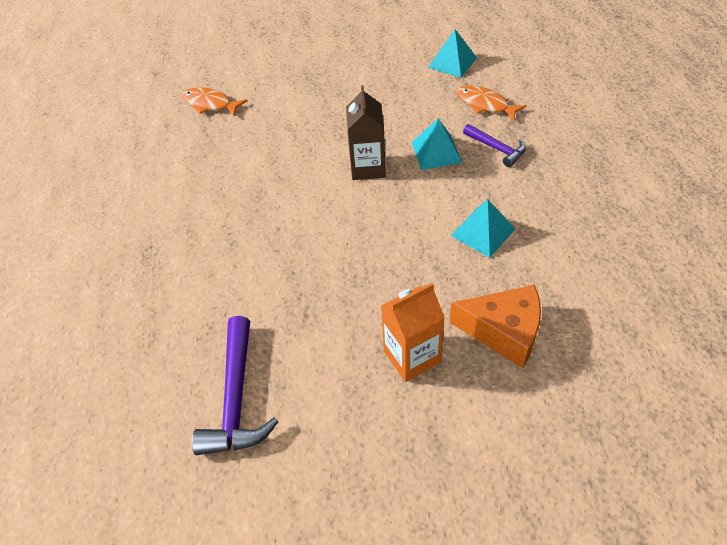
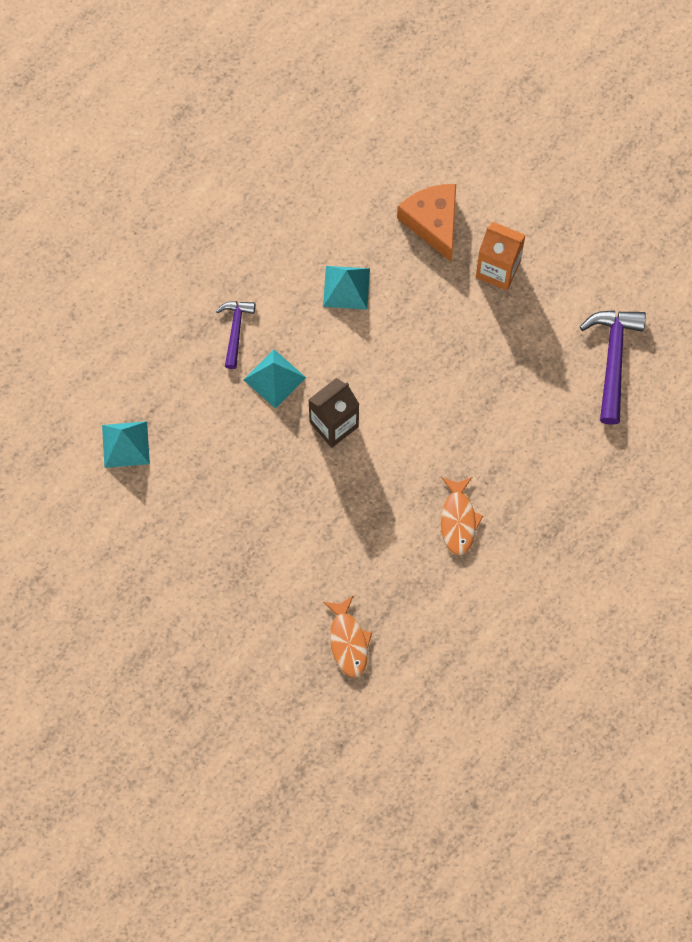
camera: 130 degrees left, 20 degrees up
purple hammer [192,316,278,455] -> purple hammer turned 45 degrees counterclockwise [580,310,646,425]
orange fish [457,86,527,122] -> orange fish moved to [441,477,483,555]

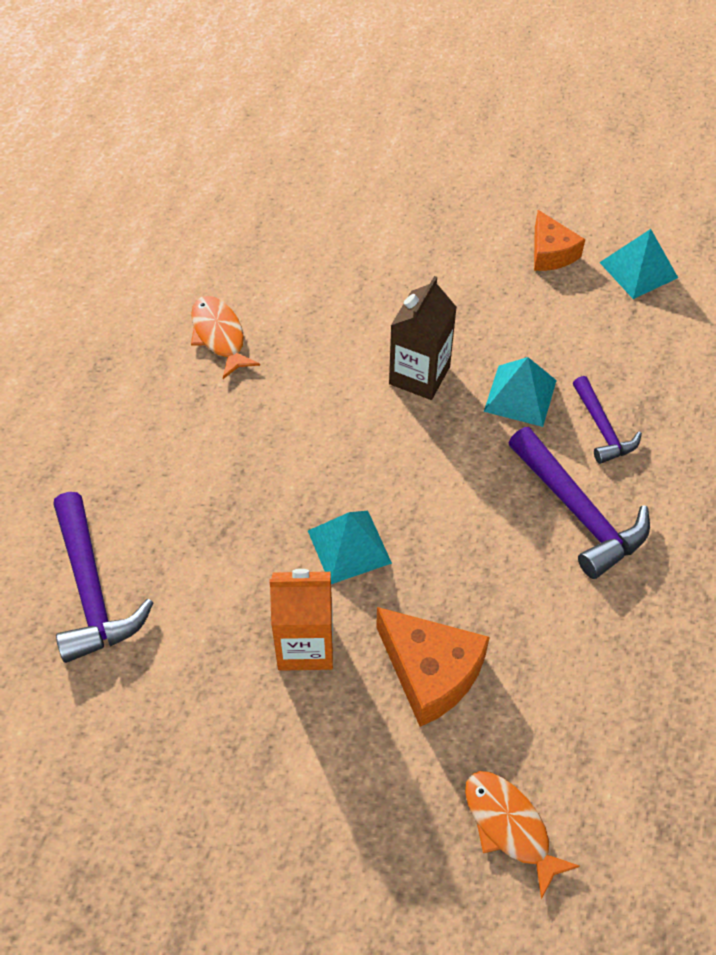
camera: 155 degrees right, 15 degrees down
turquoise pyramid [323,266,370,310] -> turquoise pyramid moved to [308,511,392,584]
orange fish [323,595,372,677] -> orange fish moved to [465,771,580,899]
none -> purple hammer [509,427,650,579]
none -> orange cheese [534,210,585,271]

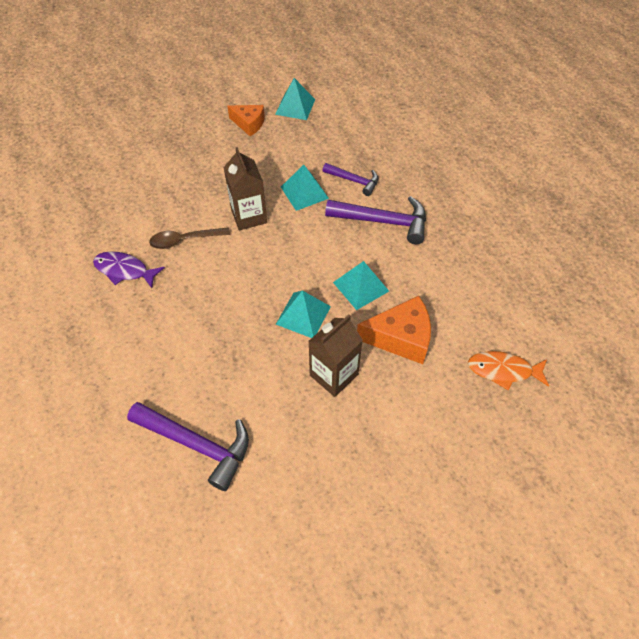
camera: 45 degrees left, 0 degrees up
orange fish [191,296,260,379] -> purple fish [93,251,165,288]
orange carton [269,569,333,671] -> brown carton [309,315,363,397]
none -> brown spoon [149,227,230,249]
none -> turquoise pyramid [333,261,389,310]

